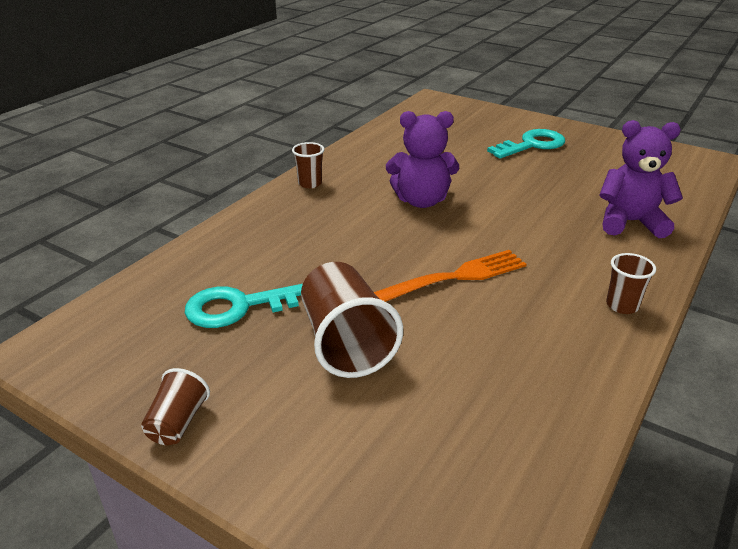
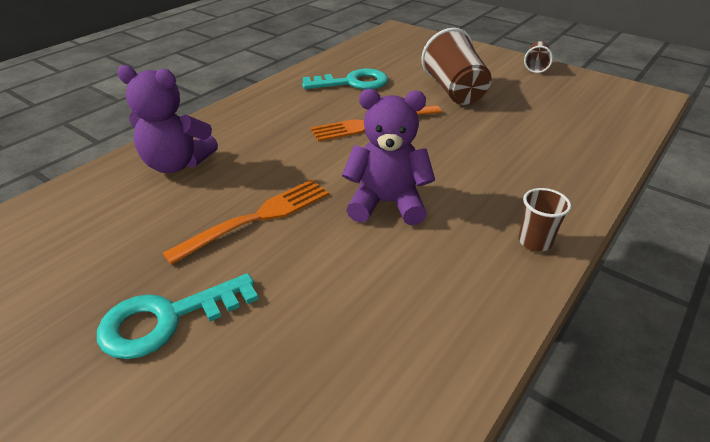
camera: 175 degrees left, 5 degrees up
turquoise key [185,284,303,328] -> turquoise key moved to [302,68,388,89]
brown cup [606,253,656,314] -> none
none -> orange fork [162,179,329,265]

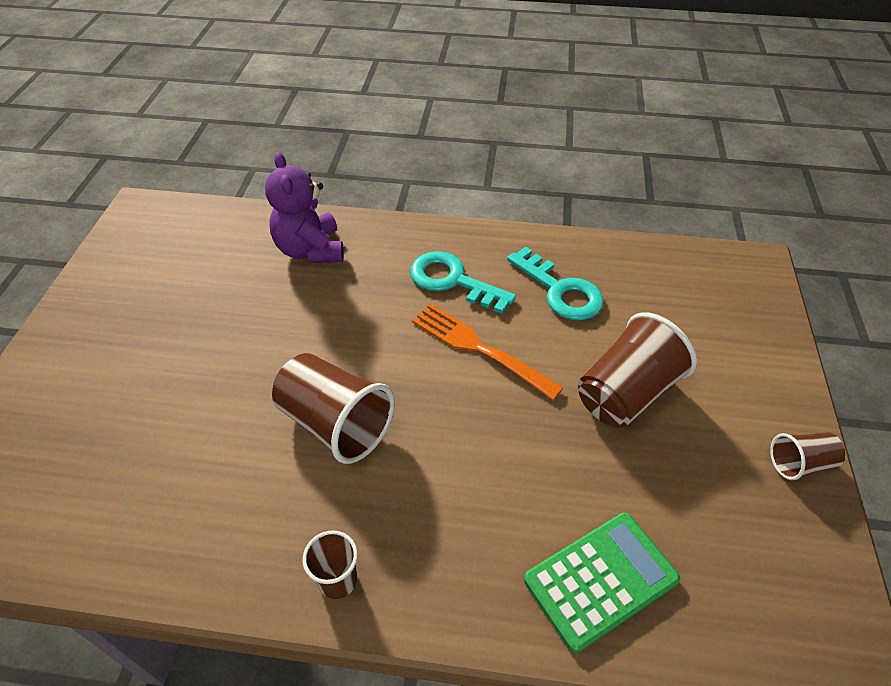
camera: 60 degrees right, 10 degrees up
turquoise key [97,273,259,359] -> turquoise key moved to [410,251,516,314]
orange fork [162,179,329,265] -> none
purple teddy bear [342,89,435,225] -> brown cup [272,353,395,464]
none -> green calculator [524,513,680,653]

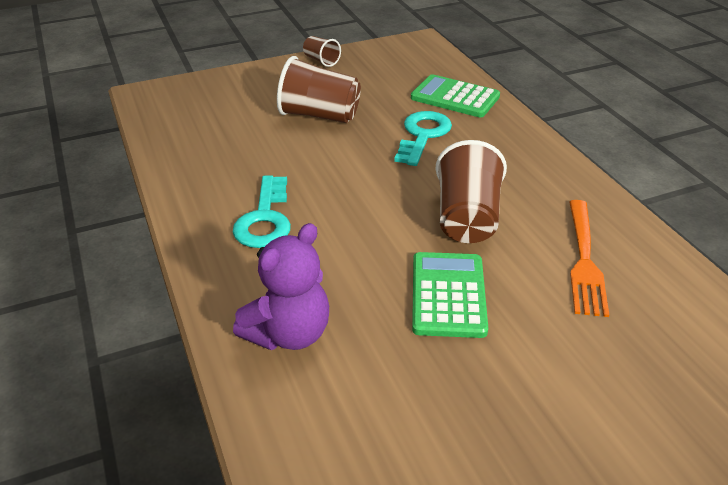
camera: 120 degrees left, 10 degrees down
brown cup [302,530,358,599] -> none
orange fork [412,304,563,400] -> orange fork moved to [569,200,609,317]
turquoise key [507,247,604,321] -> turquoise key moved to [394,111,452,166]
none -> green calculator [412,252,488,338]

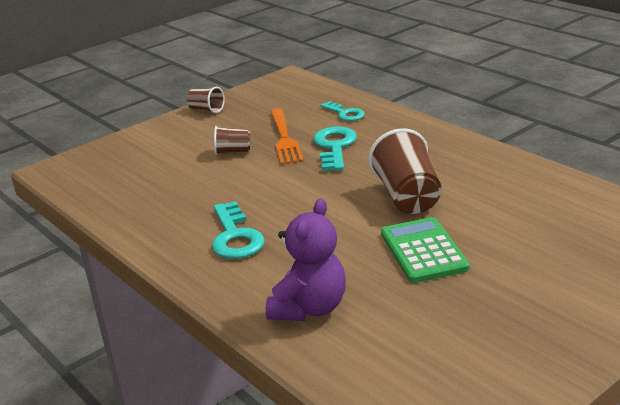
camera: 15 degrees left, 10 degrees down
brown cup [277,56,361,123] -> brown cup [214,126,251,155], size x0.53
green calculator [411,74,500,117] -> turquoise key [321,101,365,121]
orange fork [569,200,609,317] -> orange fork moved to [270,108,303,165]

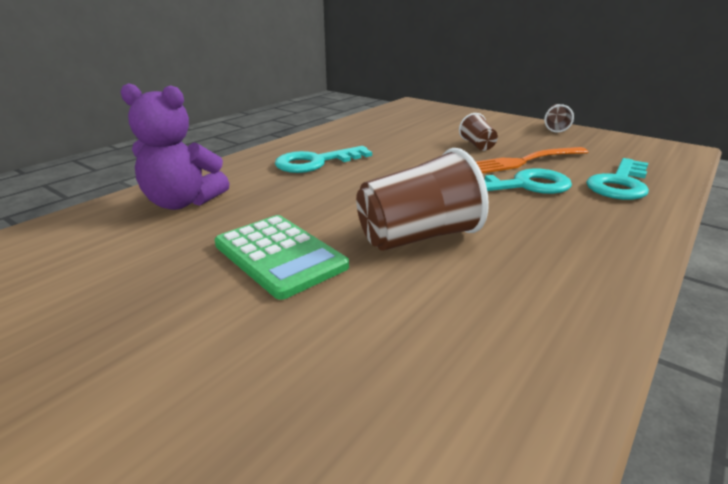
camera: 75 degrees right, 0 degrees up
turquoise key [321,101,365,121] -> turquoise key [586,158,649,200], size x1.56
green calculator [381,217,470,283] -> green calculator turned 75 degrees clockwise [214,215,349,300]

